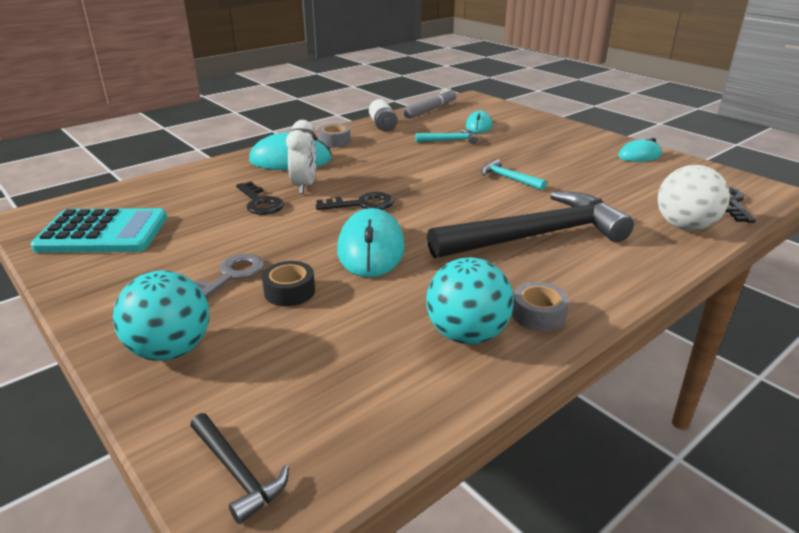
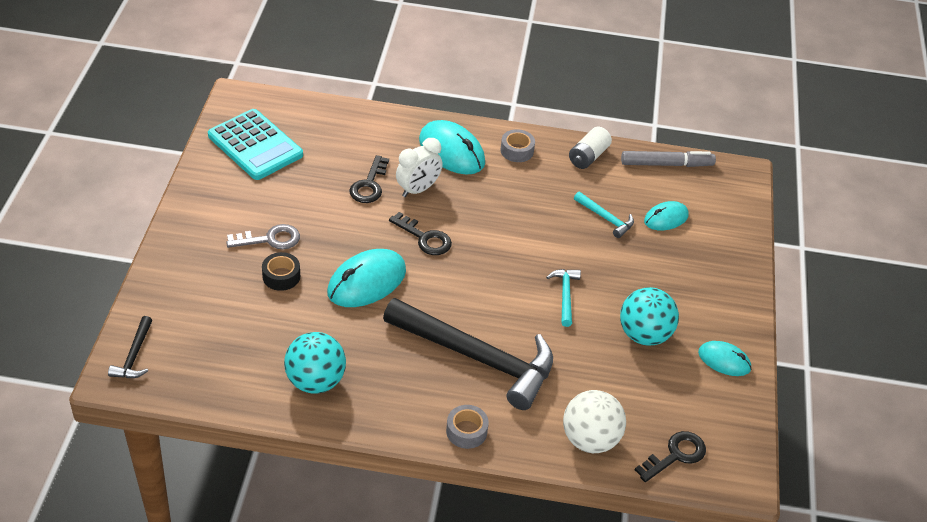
camera: 45 degrees right, 15 degrees up
turquoise ball [113,271,209,361] -> turquoise ball moved to [620,287,679,346]
grey tape [512,282,569,331] -> grey tape moved to [446,405,489,449]

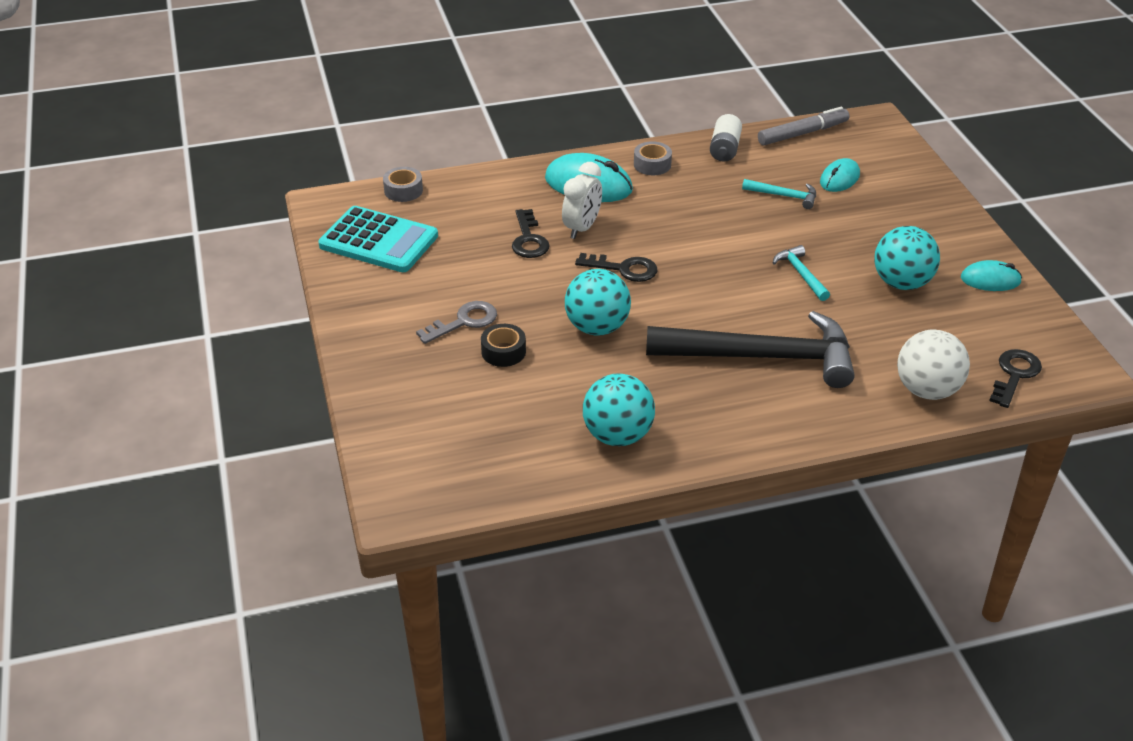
camera: 20 degrees left, 5 degrees down
black hammer [108,316,152,378] -> none
turquoise mouse [327,249,406,307] -> turquoise ball [565,269,631,335]
grey tape [446,405,489,449] -> grey tape moved to [383,167,423,202]

